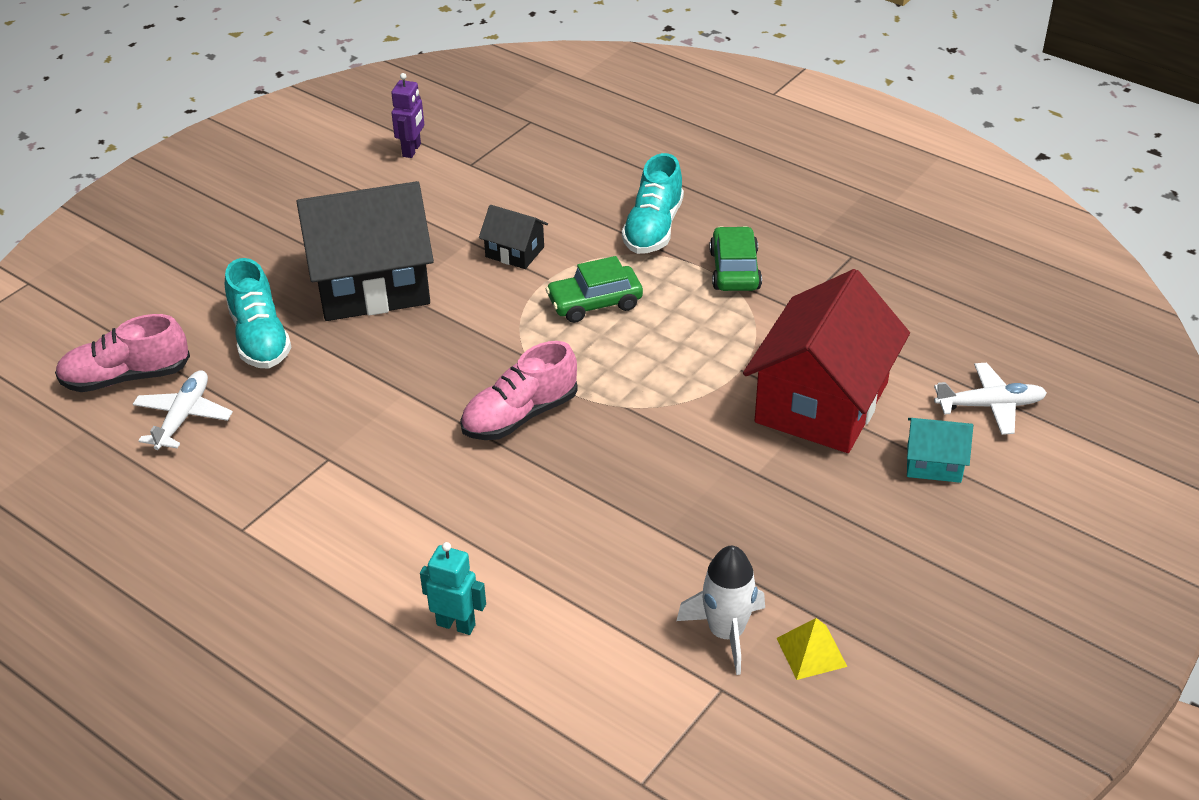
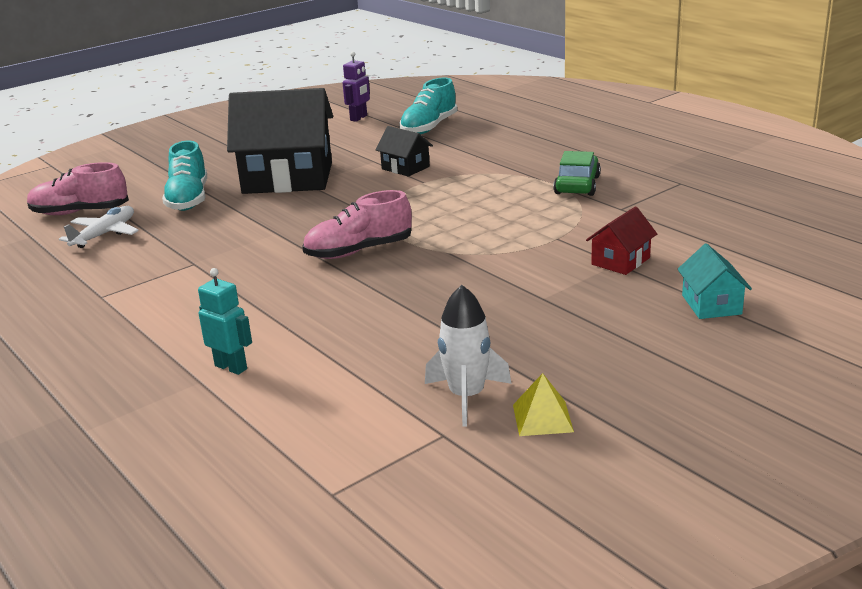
camera: 15 degrees right, 15 degrees down
green car [546,256,643,323] -> none
turquoise shoe [622,153,684,254] -> turquoise shoe moved to [399,77,458,134]
red house [743,269,910,453] -> red house [586,206,657,275], size x0.45
turquoise house [907,418,973,483] -> turquoise house turned 60 degrees clockwise [677,243,752,319]
white plane [934,363,1047,435] -> none

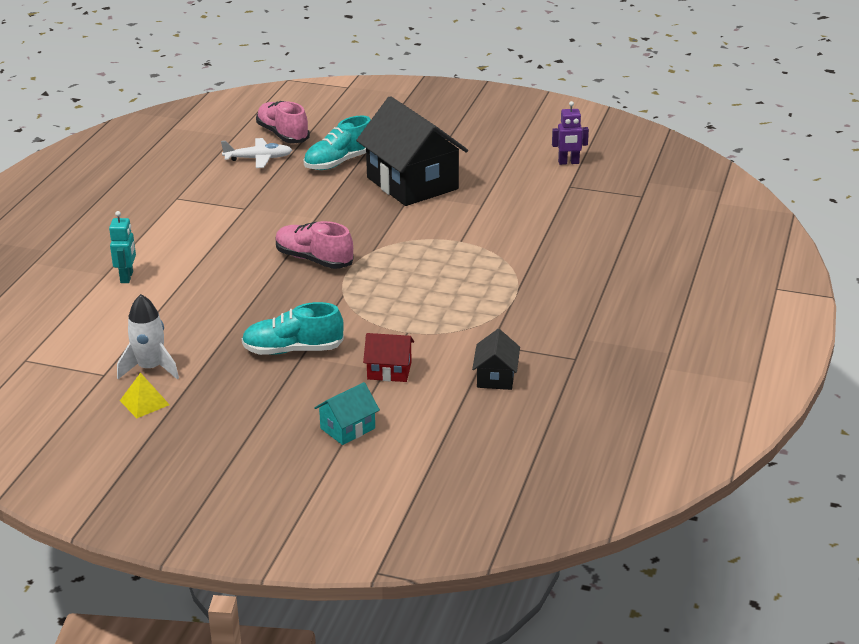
camera: 55 degrees right, 5 degrees up
black house [376,126,433,177] -> black house moved to [472,329,520,390]
turquoise shoe [399,77,458,134] -> turquoise shoe moved to [242,302,344,355]
green car [553,151,601,196] -> none

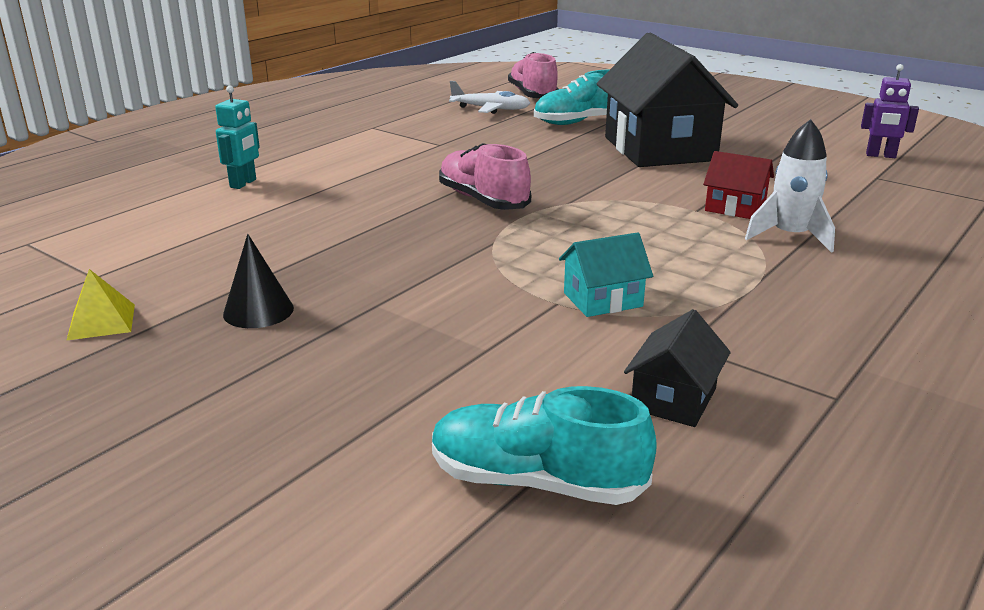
camera: 20 degrees right, 5 degrees down
white rocket [117,294,179,379] -> white rocket moved to [745,119,835,253]
turquoise shoe [242,302,344,355] -> turquoise shoe moved to [432,386,657,505]
turquoise house [314,382,380,445] -> turquoise house moved to [559,232,653,317]
red house [363,333,414,382] -> red house moved to [703,151,774,219]
none -> black cone [223,234,294,328]

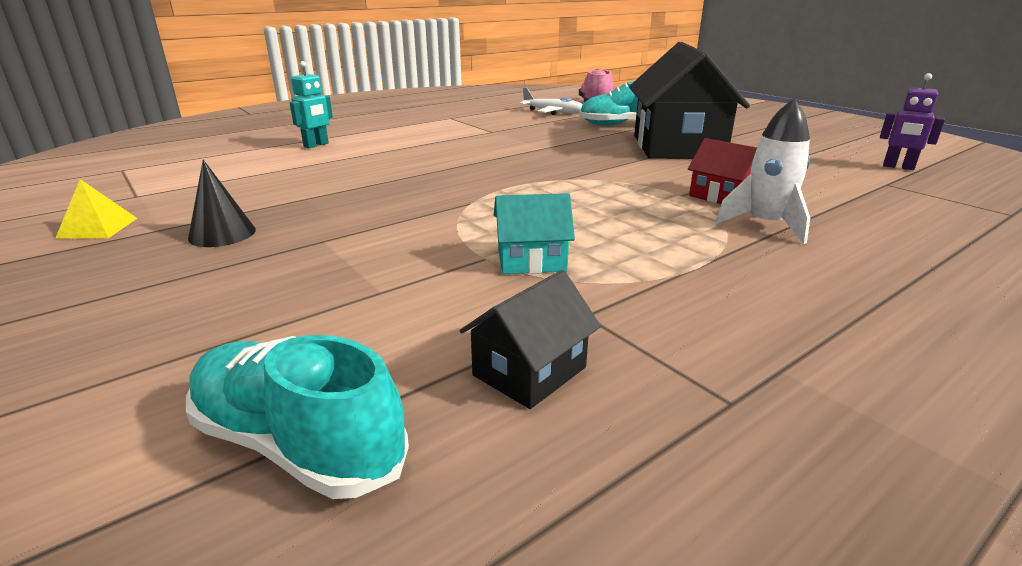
camera: 15 degrees right, 0 degrees up
pink shoe [439,143,531,210] -> none

